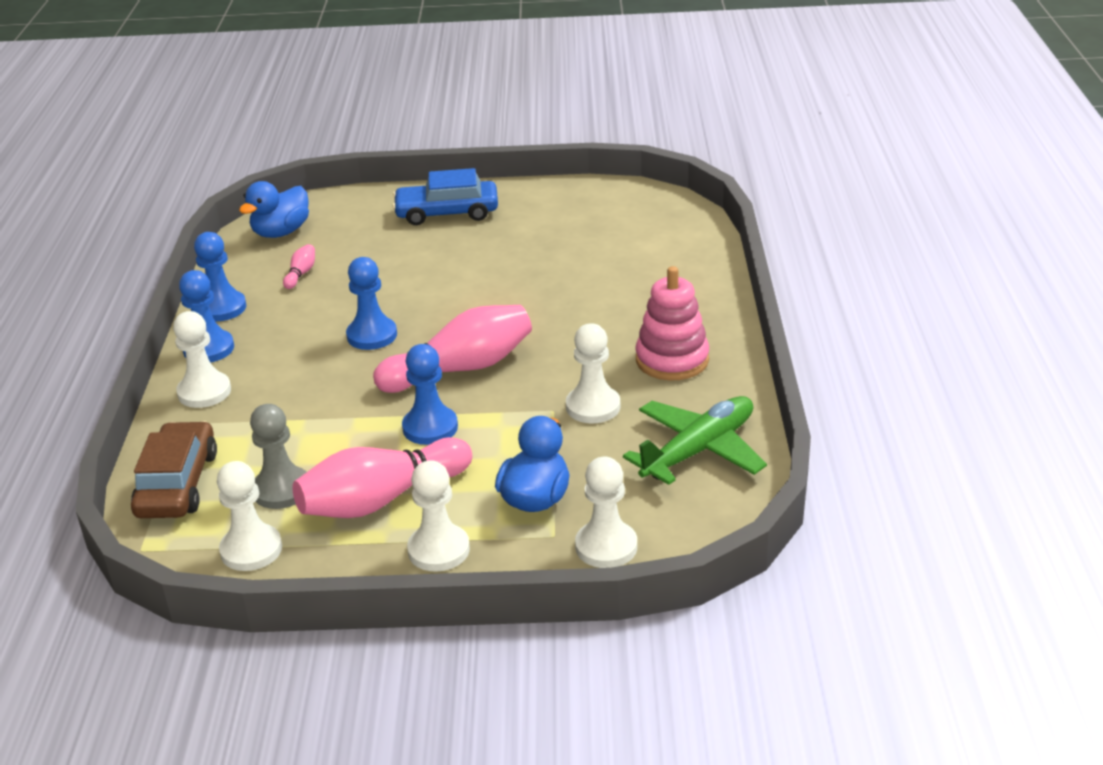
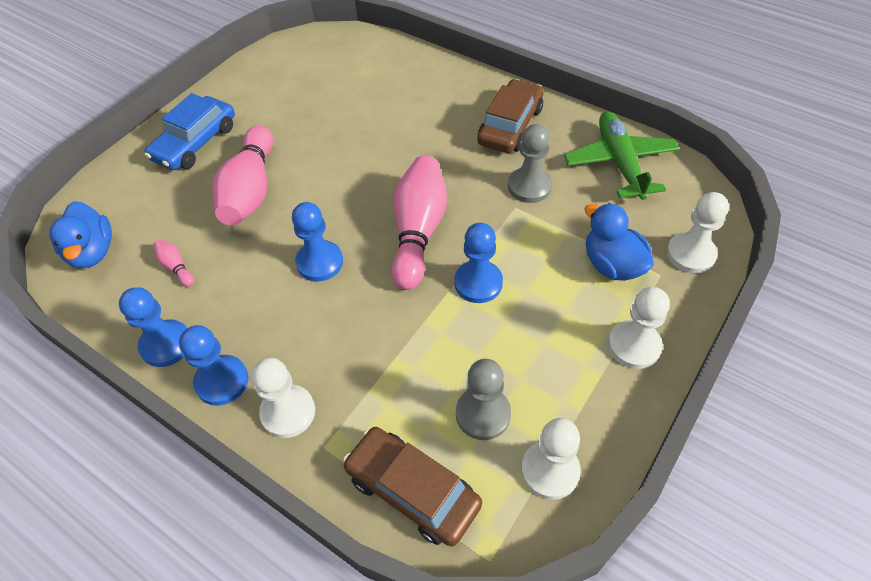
camera: 55 degrees left, 20 degrees up
pink bowling pin [292,437,472,518] -> pink bowling pin moved to [212,125,273,225]
white pawn [566,323,620,423] -> grey pawn [508,124,552,203]
pink stacking toy [635,266,709,380] -> brown car [477,79,544,153]

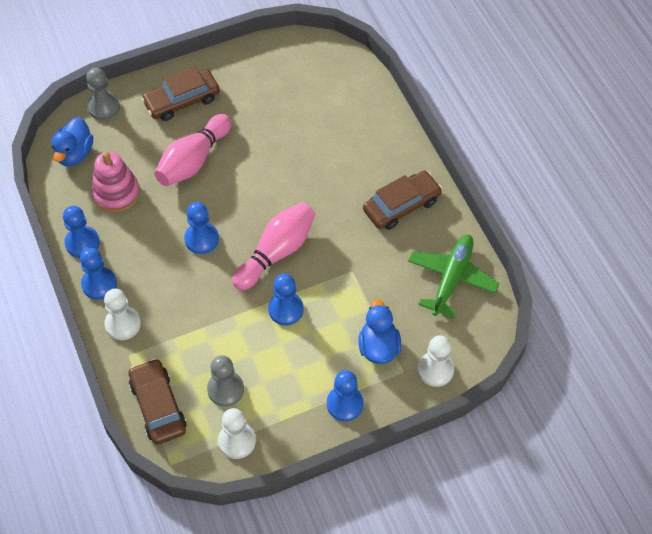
camera: 30 degrees right, 5 degrees up
blue car [145,93,235,170] -> brown car [141,66,220,121]
pink bowling pin [153,239,194,287] -> pink stacking toy [92,152,140,212]
grey pawn [508,124,552,203] -> grey pawn moved to [86,68,120,120]
white pawn [608,287,670,369] -> blue pawn [327,370,364,421]

